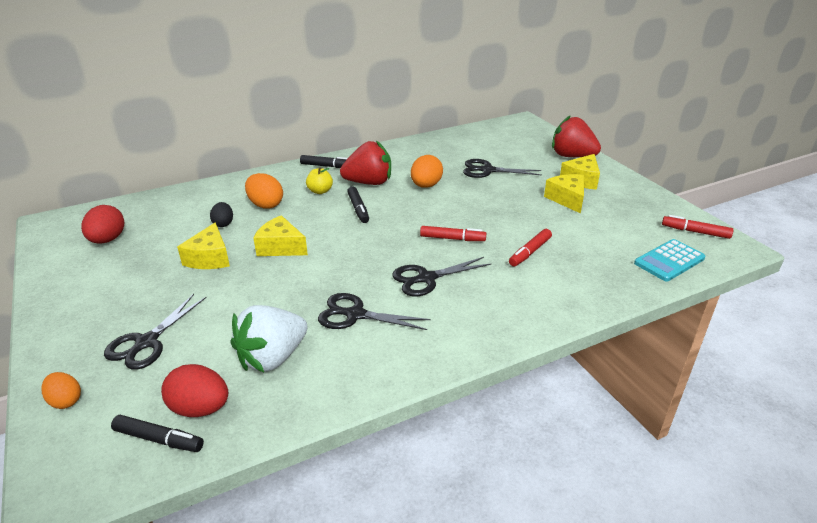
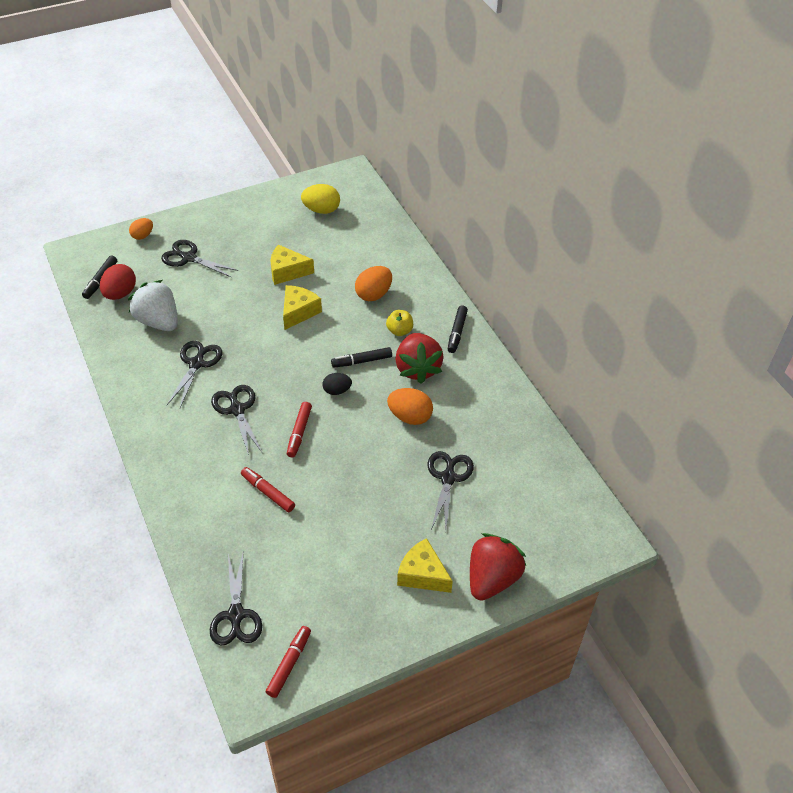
camera: 90 degrees right, 15 degrees up
red egg [81,205,124,244] -> yellow egg [301,184,340,214]
black egg [210,202,233,227] -> black egg moved to [323,373,352,395]
yellow cheese [544,174,584,214] -> none
turquoise calculator [634,239,705,282] -> black scissors [210,553,262,646]

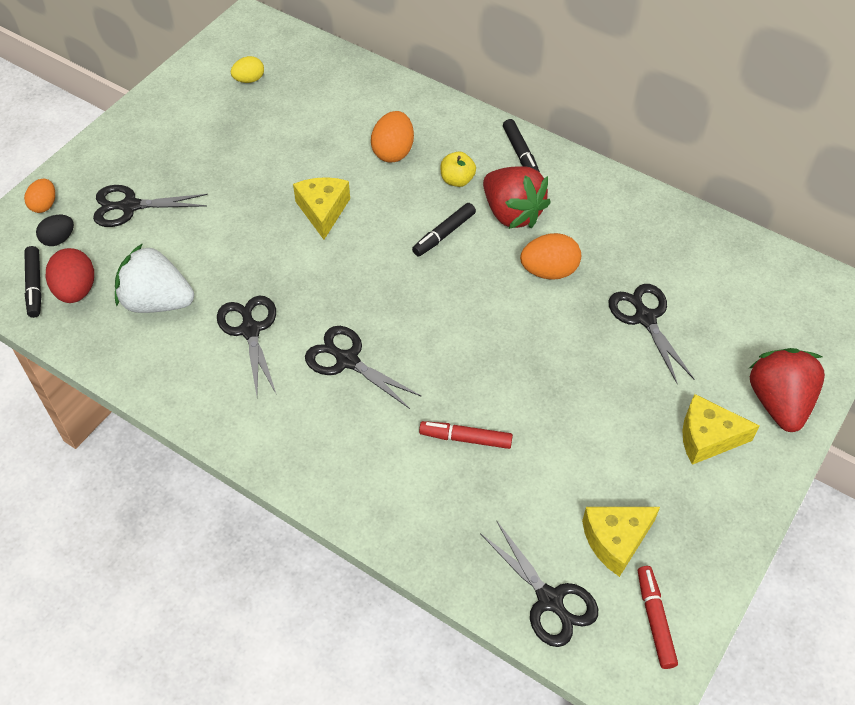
camera: 30 degrees left, 5 degrees up
yellow cheese [271,244,314,285] -> yellow cheese moved to [582,507,660,577]
red marker [287,402,312,457] -> none
yellow egg [301,184,340,214] -> yellow egg [231,56,264,83], size x0.64
black egg [323,373,352,395] -> black egg moved to [36,215,74,246]

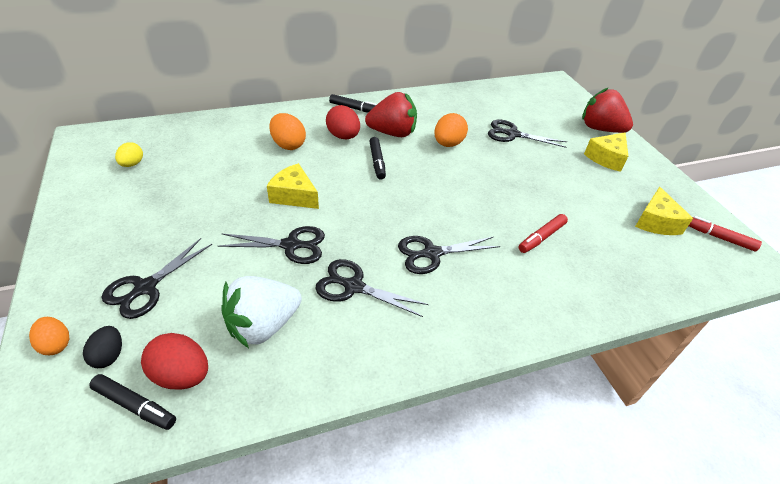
camera: 55 degrees left, 10 degrees down
yellow apple [441,152,476,187] -> red egg [326,105,360,139]
black scissors [480,522,598,647] -> black scissors moved to [218,226,325,264]

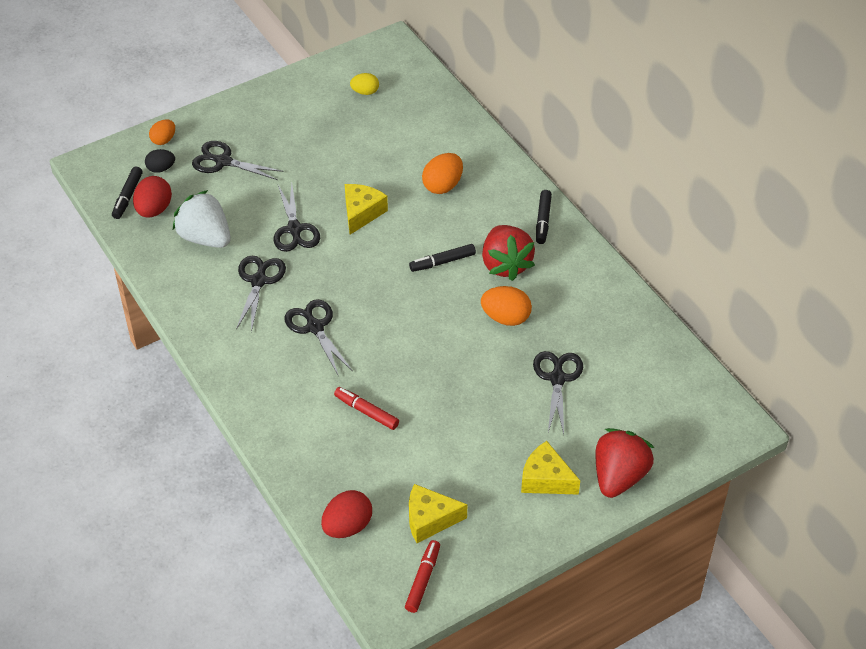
camera: 80 degrees right, 5 degrees up
red egg [326,105,360,139] -> red egg moved to [321,490,372,538]

